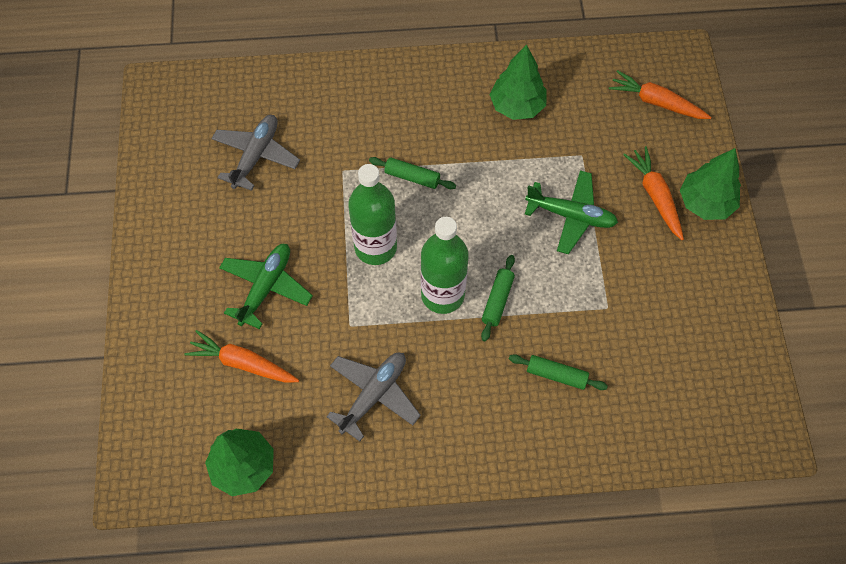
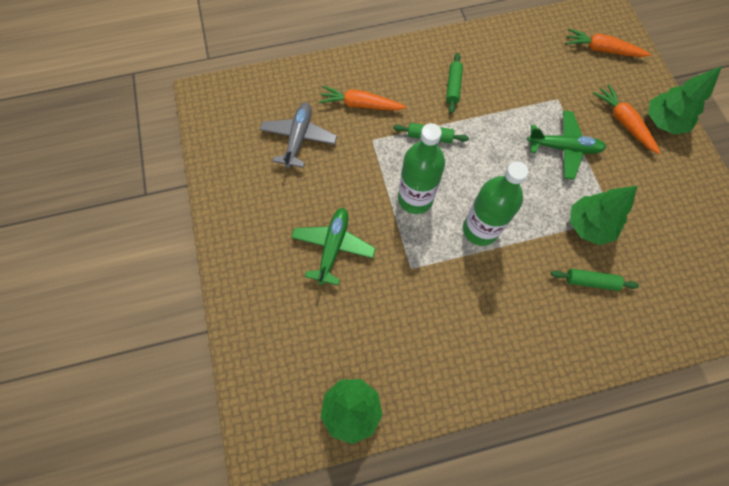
camera: 10 degrees left, 5 degrees up
orange carrot [184,330,299,383] -> orange carrot moved to [319,86,406,111]
grey plane [326,353,421,442] -> none
green rolling pin [481,255,515,341] -> green rolling pin moved to [446,53,463,114]
green tree [489,44,547,120] -> green tree moved to [570,186,637,245]

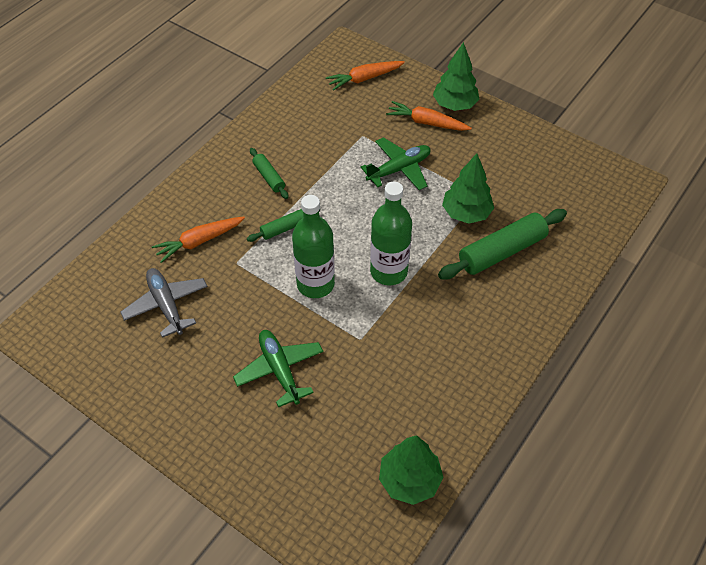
camera: 40 degrees left, 15 degrees down
green rolling pin [551,269,639,291] -> green rolling pin [438,209,567,280], size x1.89

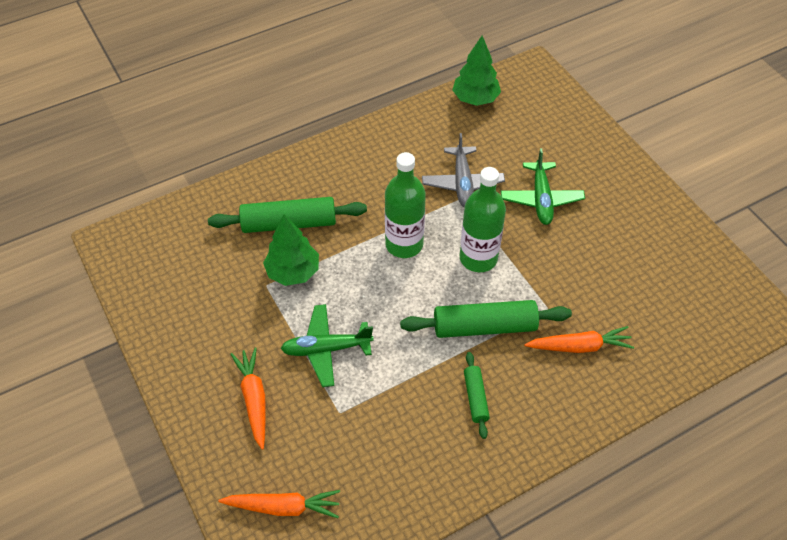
camera: 155 degrees left, 0 degrees up
grey plane [120,268,208,338] -> grey plane moved to [422,133,505,207]
green rolling pin [247,209,320,242] -> green rolling pin [400,300,572,338], size x1.89
orange carrot [386,101,472,131] -> orange carrot turned 150 degrees counterclockwise [230,347,266,450]
green tree [433,42,479,111] -> none

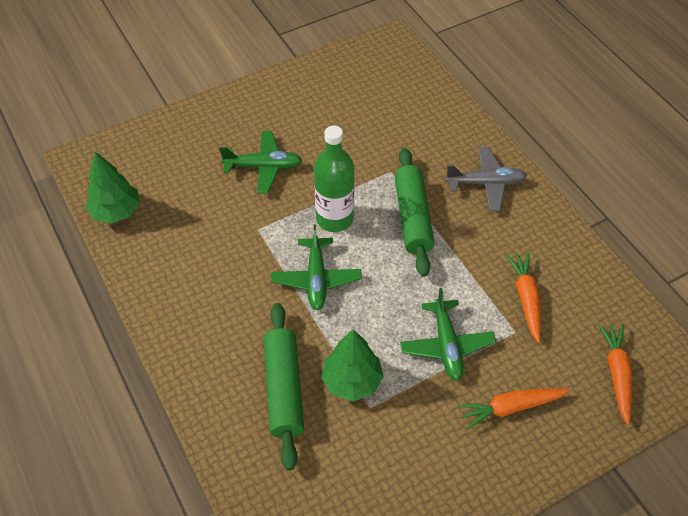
camera: 90 degrees left, 0 degrees up
green bottle [385,152,426,258] -> green plane [271,224,362,310]
grey plane [422,133,505,207] -> grey plane moved to [445,147,527,211]
green rolling pin [464,352,490,439] -> none
orange carrot [524,326,634,353] -> orange carrot moved to [505,252,541,343]

